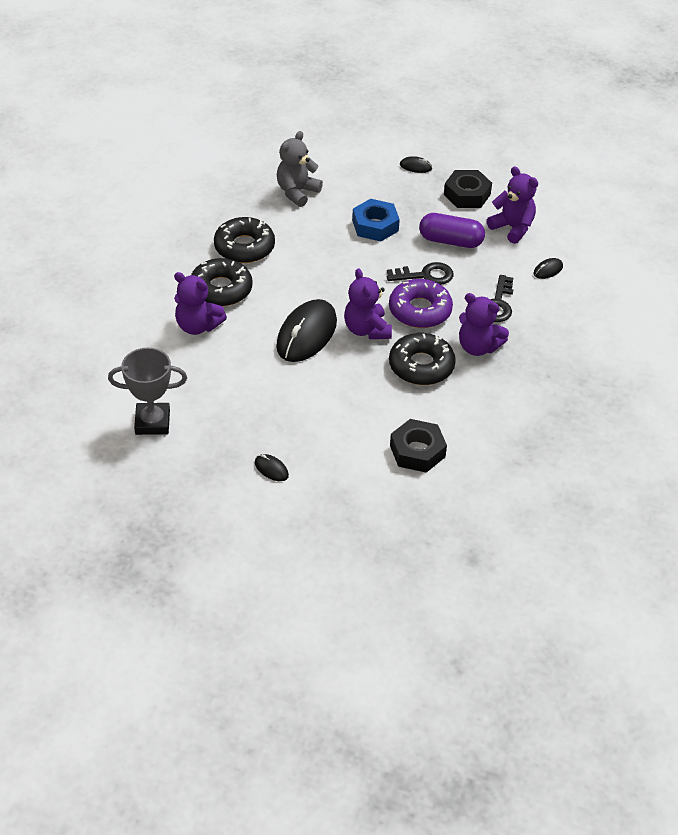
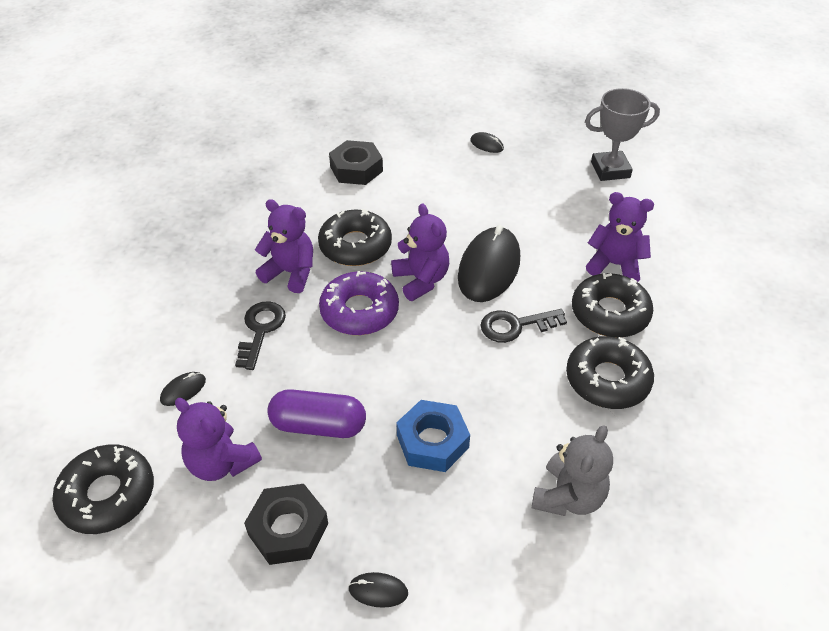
camera: 175 degrees right, 0 degrees up
black key [387,262,454,285] -> black key moved to [481,309,567,343]
none -> black donut [52,444,154,534]

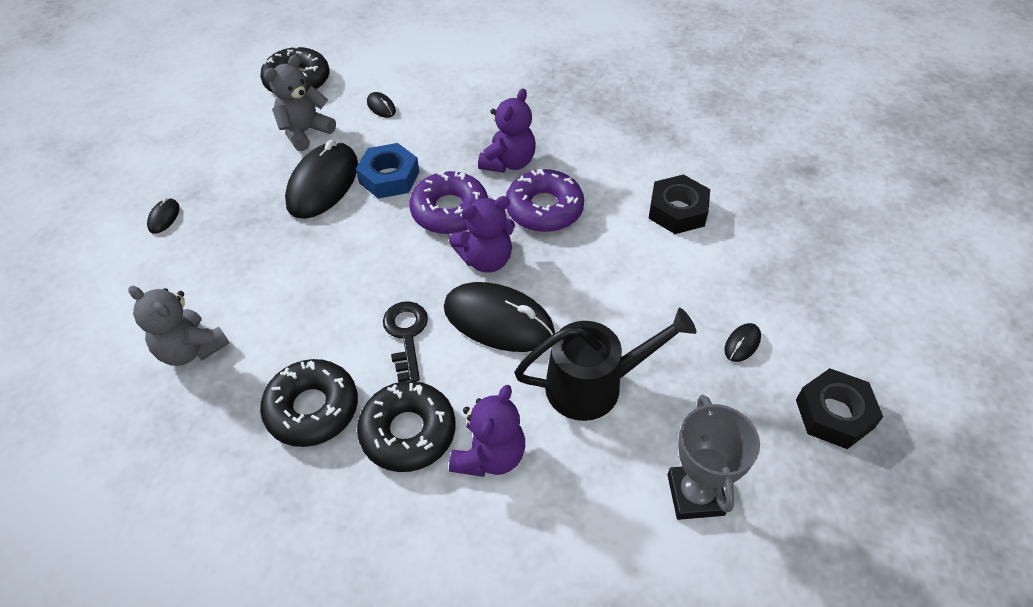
camera: 95 degrees right, 5 degrees up
purple teddy bear [175,398,262,481] -> grey teddy bear [264,55,336,151]
black key [235,301,286,370] -> none
black nut [244,484,328,565] -> black nut moved to [796,368,883,449]
purple capsule [267,389,366,438] -> black mouse [285,140,358,219]
black donut [318,209,392,266] -> purple donut [506,169,584,232]
blue nut [396,400,470,472] -> blue nut moved to [356,143,419,199]
none -> black watering can [514,308,696,421]

